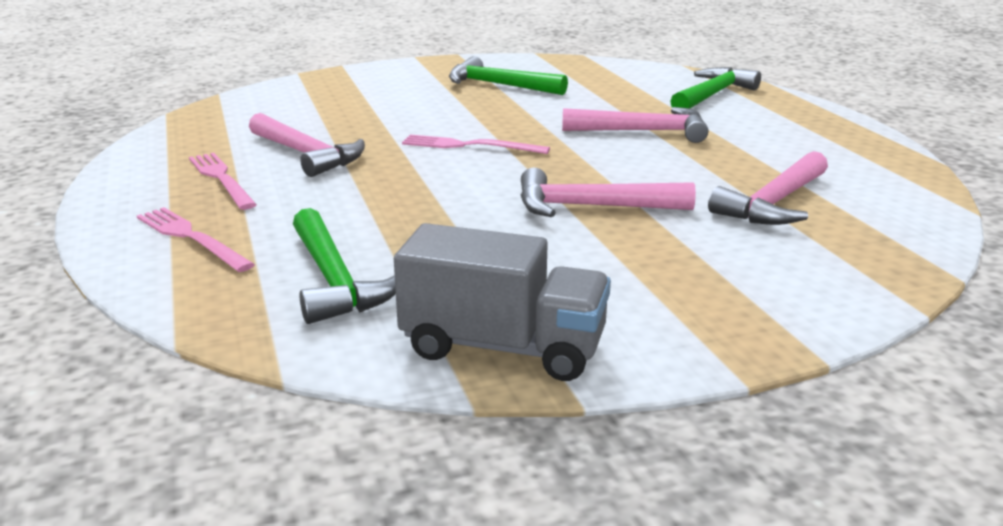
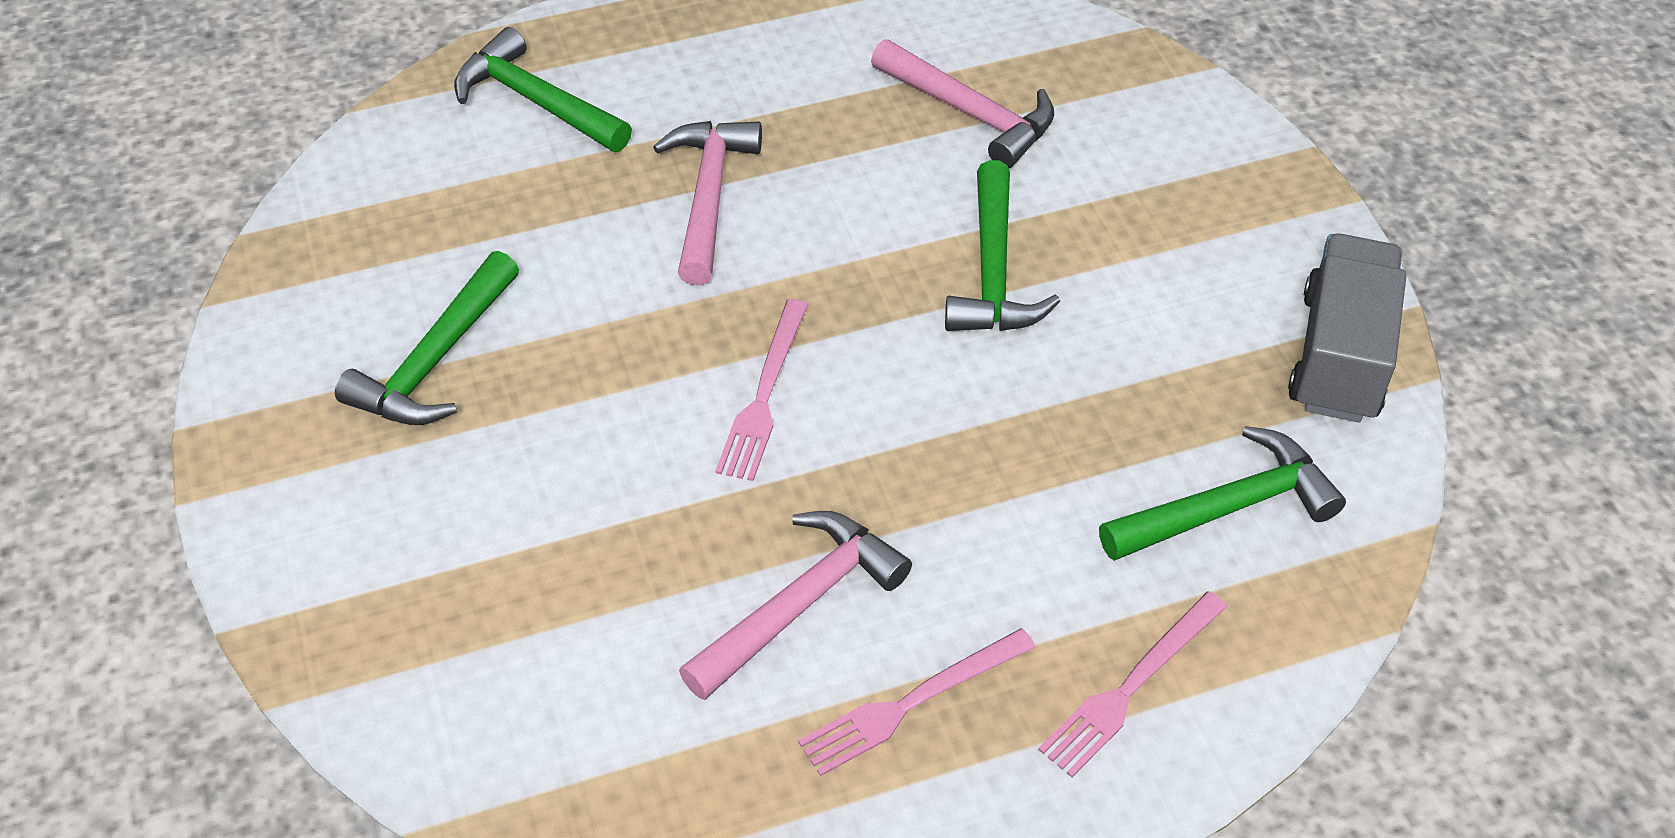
camera: 90 degrees left, 25 degrees up
pink hammer [521,168,696,217] -> green hammer [945,160,1060,331]

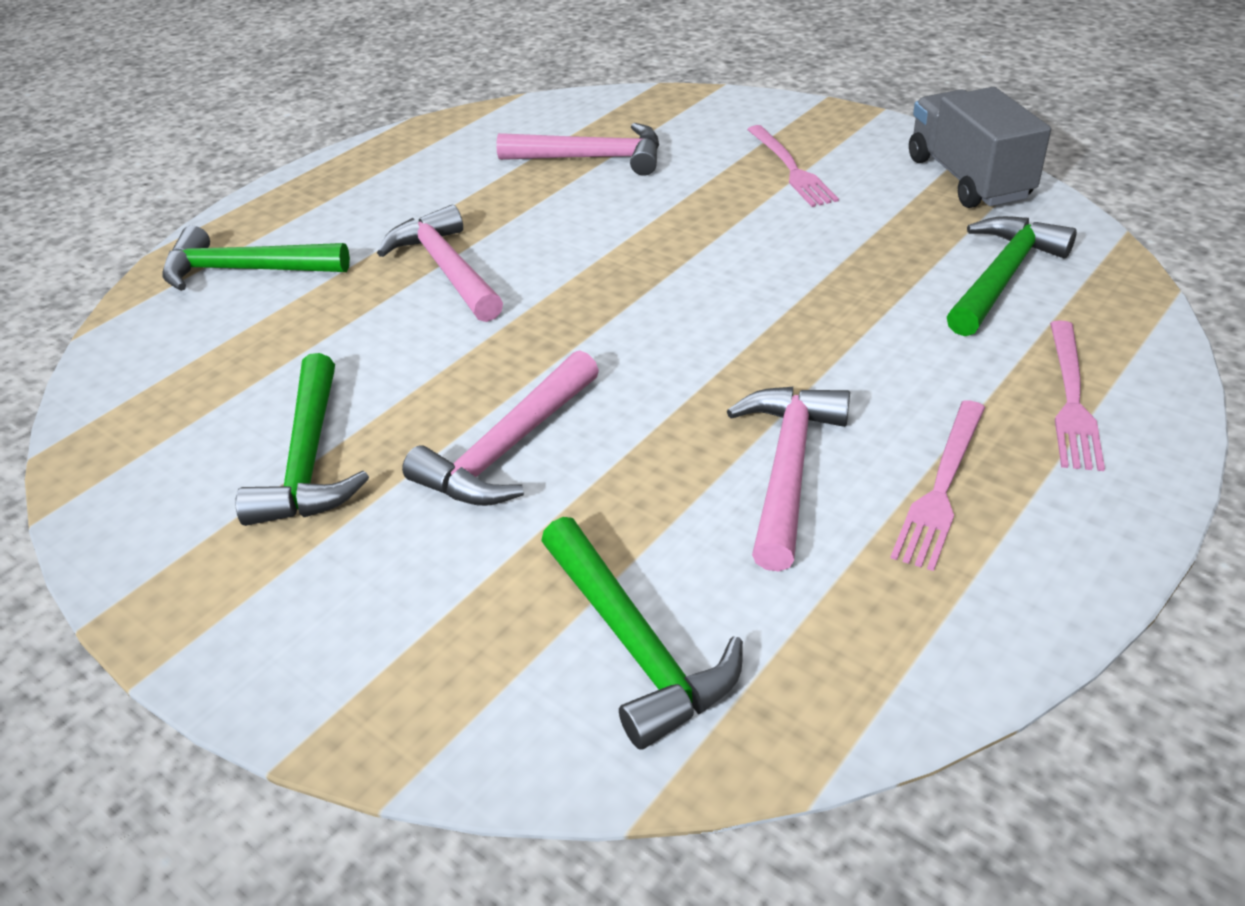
camera: 30 degrees left, 10 degrees down
pink fork [715,299,808,481] -> pink fork moved to [747,125,839,207]
green hammer [945,160,1060,331] -> green hammer moved to [541,517,743,750]
none -> pink hammer [402,350,599,506]

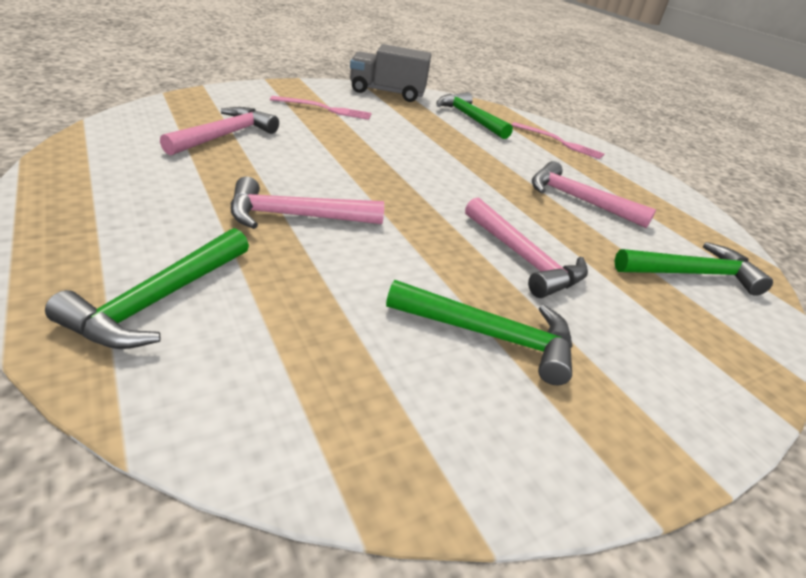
camera: 75 degrees left, 5 degrees down
pink fork [891,400,985,571] -> none

